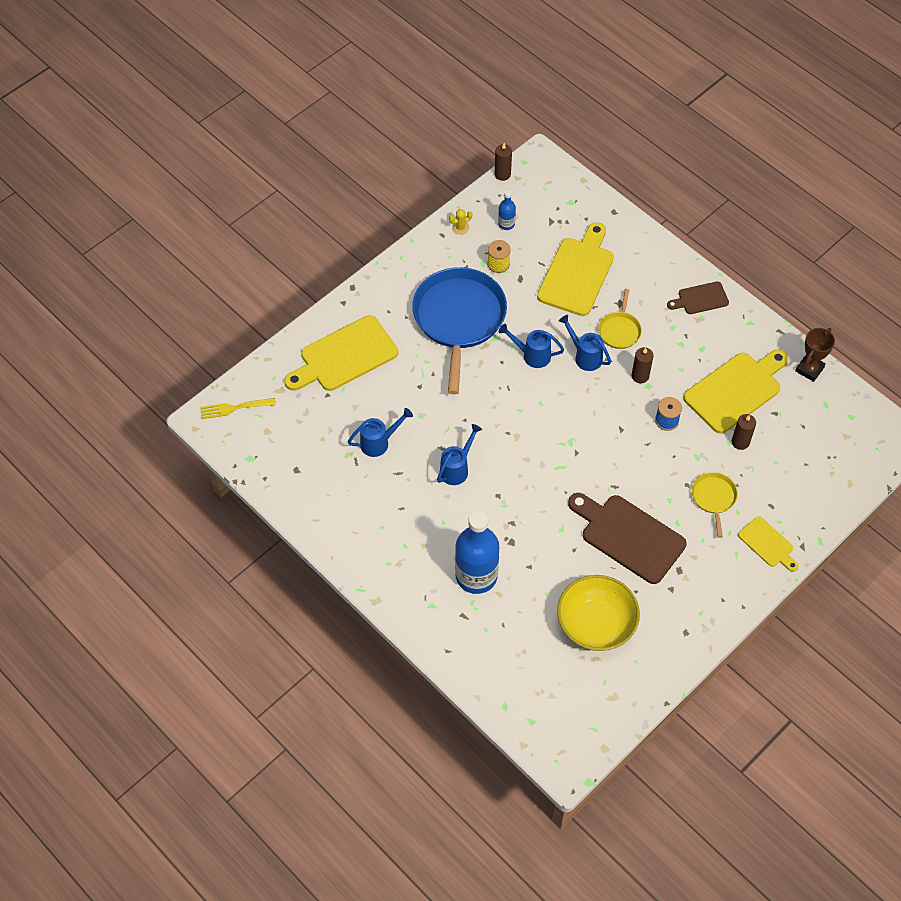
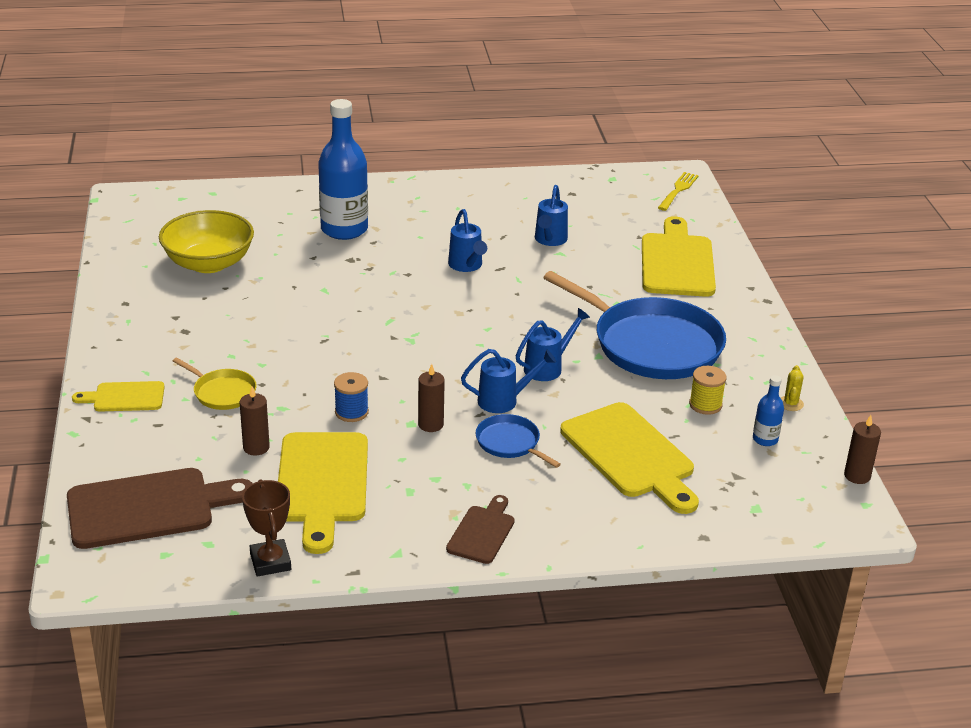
camera: 125 degrees right, 25 degrees down
brown cutting board [568,493,687,584] -> brown cutting board moved to [67,468,253,549]
yellow pan [598,289,642,349] -> blue pan [476,414,561,468]

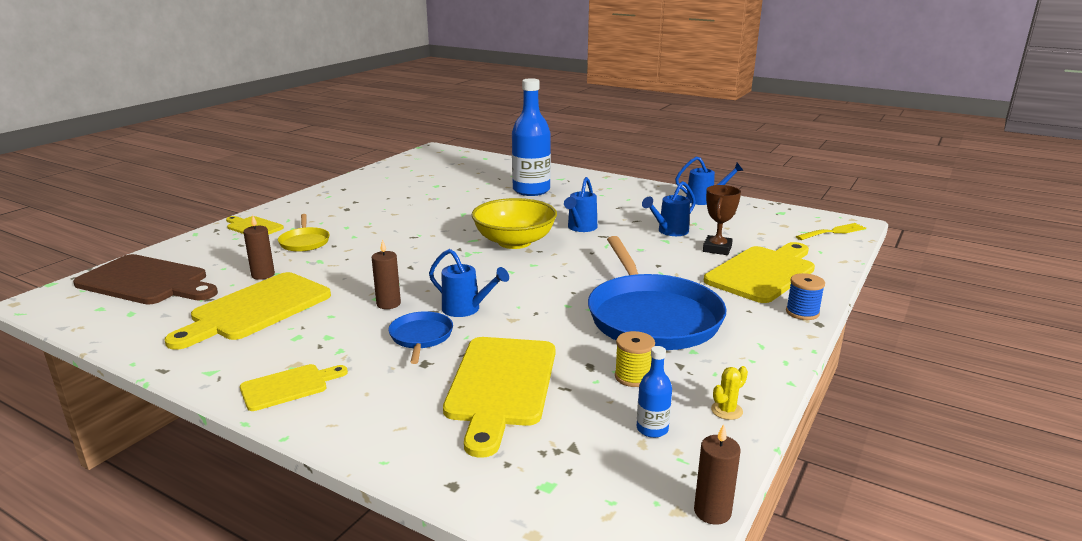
camera: 40 degrees right, 10 degrees down
yellow bowl [159,210,254,273] -> yellow bowl moved to [471,198,557,249]
brown trophy [242,479,291,577] -> brown trophy moved to [703,185,741,255]
blue spool [334,372,369,422] -> blue spool moved to [786,273,825,320]
brown cutting board [446,495,515,564] -> yellow cutting board [240,364,348,411]
blue watering can [516,308,590,381] -> blue watering can moved to [675,157,744,205]

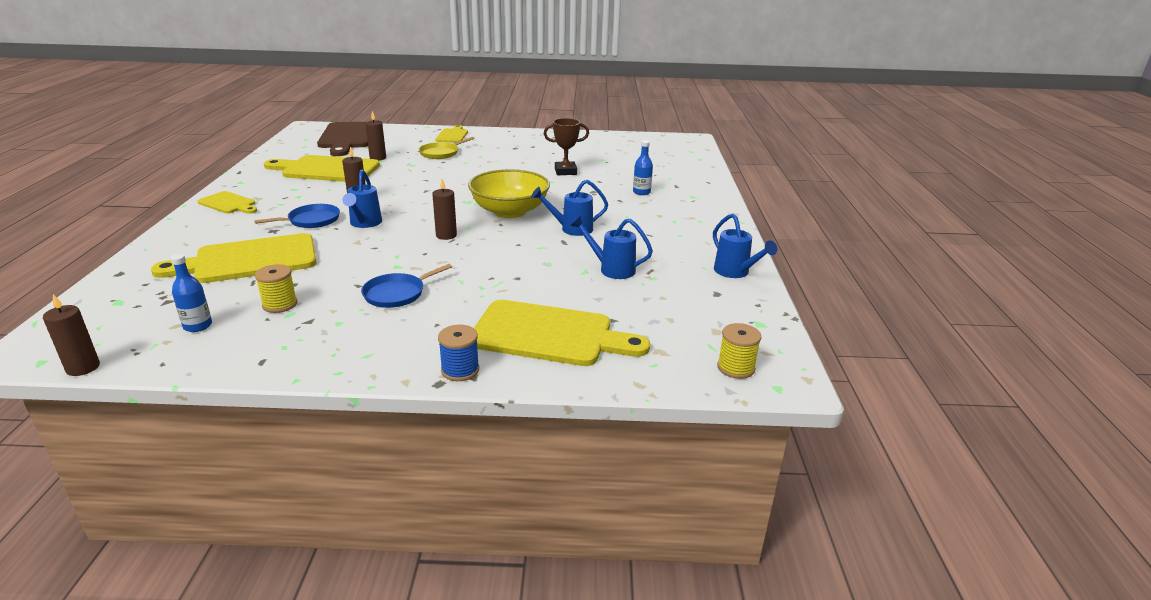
camera: 60 degrees right, 5 degrees up
blue bottle [512,78,551,196] -> blue bottle [633,140,653,195], size x0.45
blue pan [588,236,726,350] -> blue pan [361,264,452,308], size x0.46
brown trophy [703,185,741,255] -> brown trophy moved to [544,118,589,175]
yellow cactus [711,366,748,420] -> none
yellow fork [796,223,866,240] -> yellow spool [717,323,761,379]
none -> brown candle [432,179,457,240]

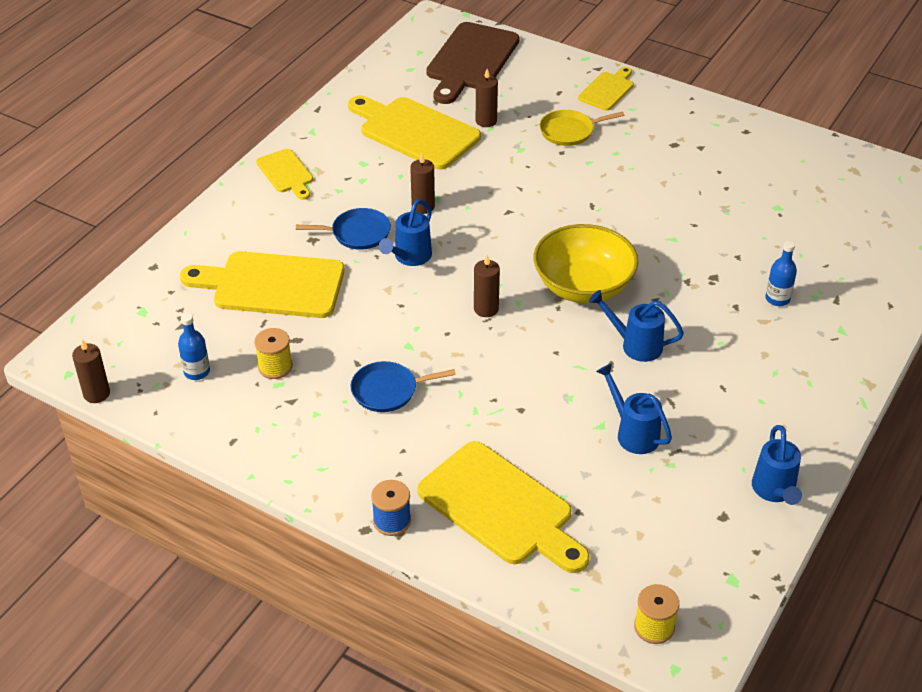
camera: 30 degrees right, 15 degrees up
brown trophy [544,118,589,175] -> none

